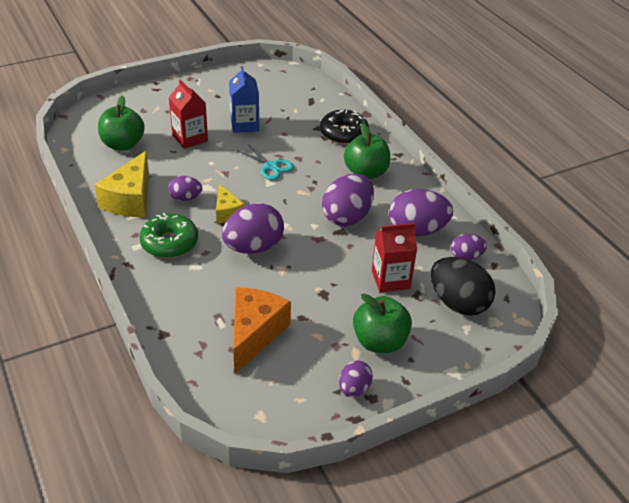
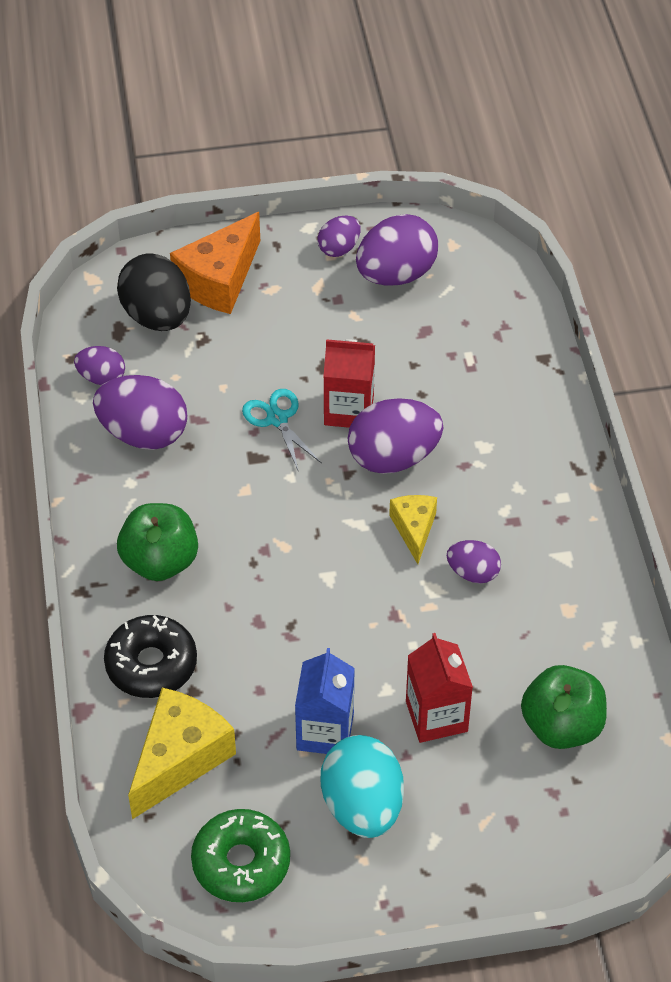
camera: 160 degrees left, 10 degrees up
yellow cheese [94,151,149,217] -> yellow cheese moved to [128,688,236,819]
green donut [139,213,198,258] -> green donut moved to [191,809,290,902]
orange cheese [233,287,291,374] -> orange cheese moved to [170,212,260,314]
turquoise scissors [236,144,294,180] -> turquoise scissors moved to [242,389,322,472]
purple egg [322,174,374,227] -> purple egg moved to [356,214,438,286]
green apple [353,294,412,353] -> none
red carton [372,223,417,293] -> red carton moved to [323,339,375,428]
none -> turquoise egg [321,735,404,838]

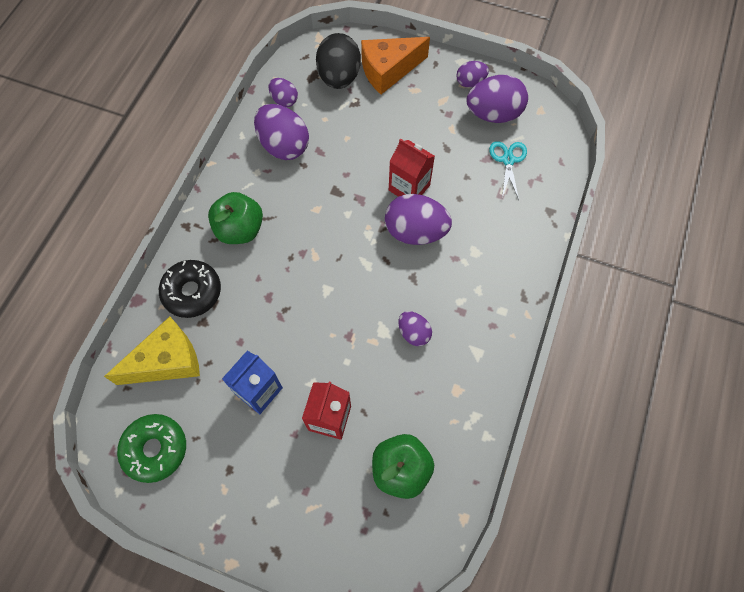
camera: 30 degrees right, 15 degrees up
turquoise scissors [242,389,322,472] -> turquoise scissors moved to [489,141,527,200]
turquoise egg [321,735,404,838] -> none
yellow cheese [389,495,437,564] -> none

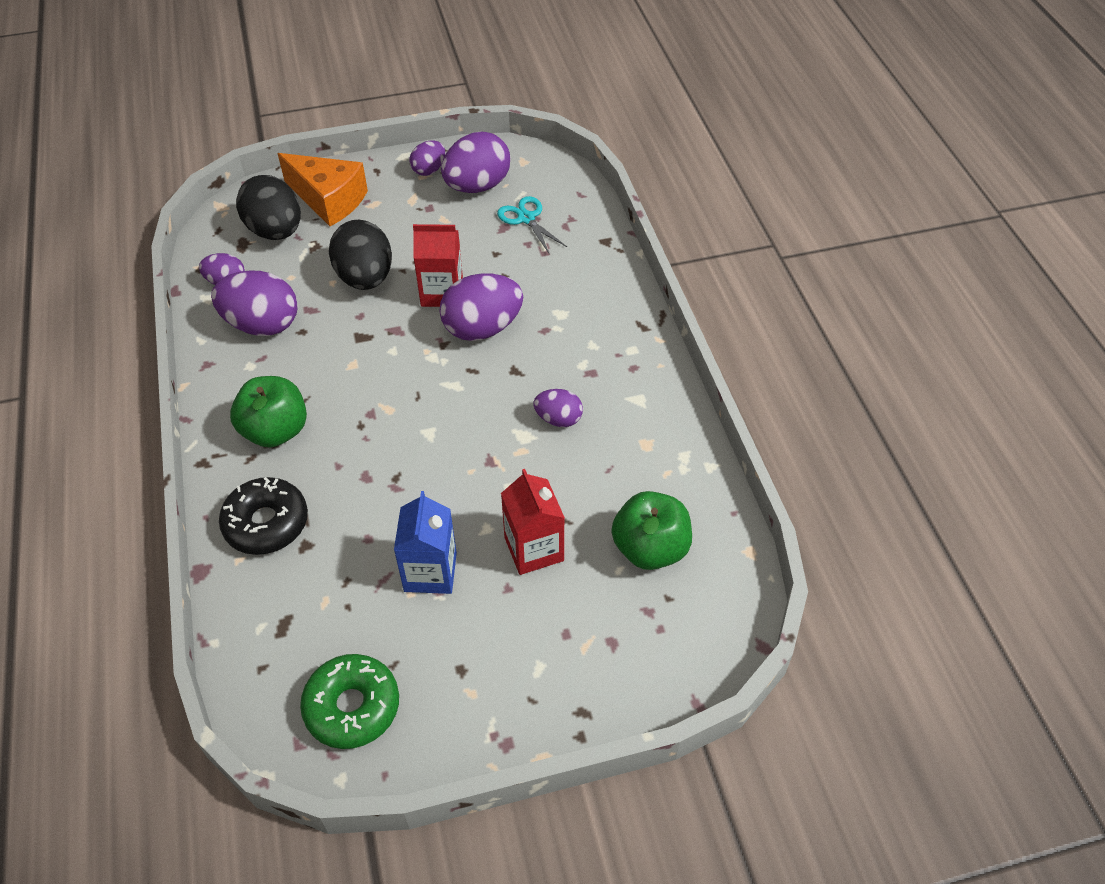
camera: 35 degrees left, 15 degrees down
yellow cheese [104,316,200,385] -> none
orange cheese [361,37,430,94] -> orange cheese turned 90 degrees counterclockwise [277,153,368,226]
none -> black egg [329,220,392,290]

